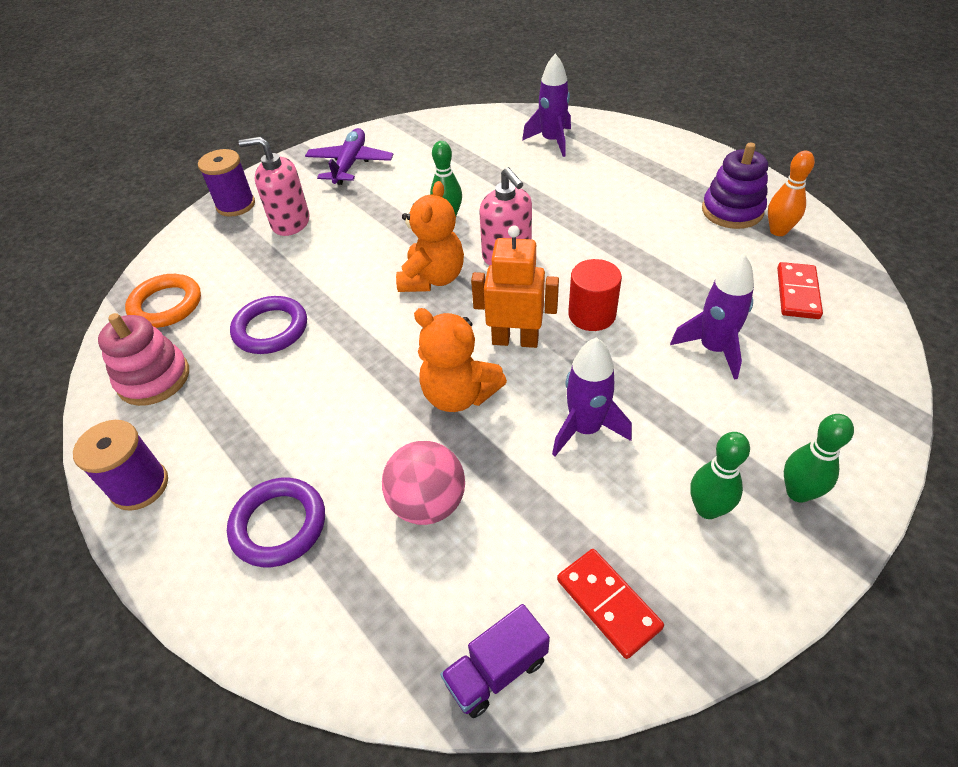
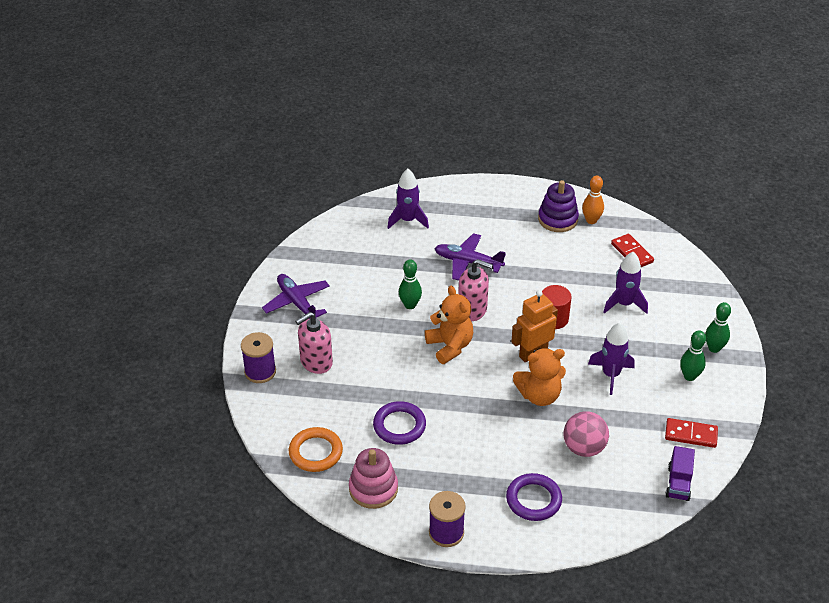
camera: 45 degrees left, 5 degrees down
none -> purple plane [434,233,506,280]

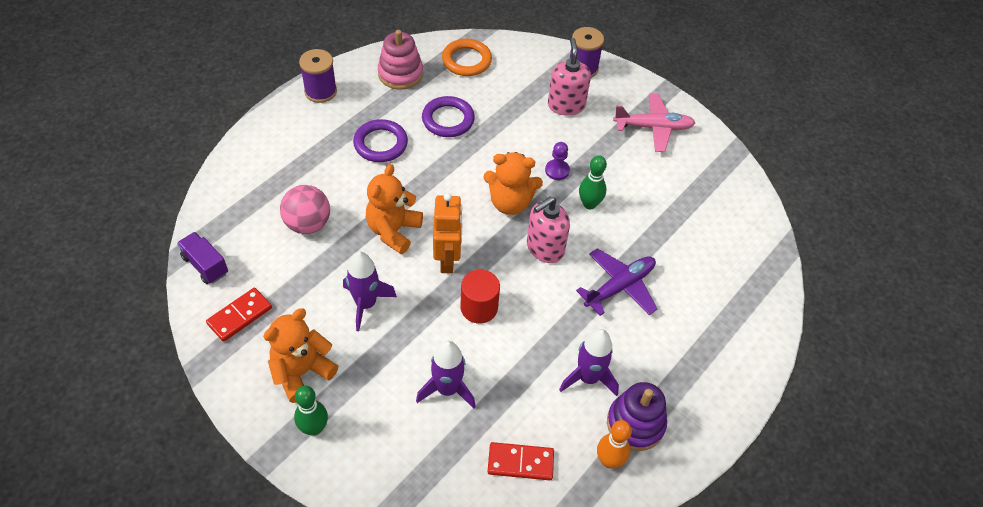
camera: 120 degrees right, 10 degrees up
purple plane [262,274,330,319] -> pink plane [613,93,695,152]
purple rocket [387,169,429,229] -> purple rocket moved to [559,329,619,396]
purple ring [506,473,562,521] -> purple ring moved to [353,119,408,162]
green bowling pin [680,330,706,381] -> orange teddy bear [263,308,338,403]
none -> purple pawn [545,142,570,180]

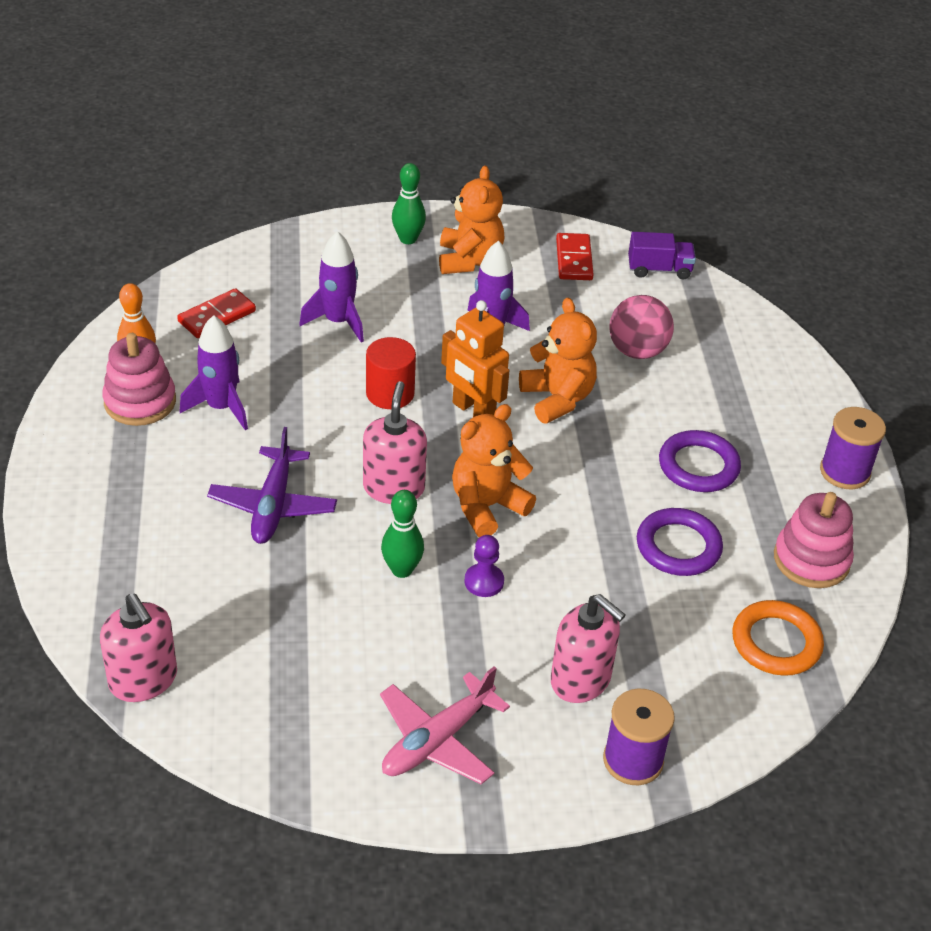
camera: 135 degrees right, 10 degrees down
purple stacking toy [607,382,667,451] -> pink stacking toy [102,333,176,426]
none -> pink soap dispenser [100,594,177,702]

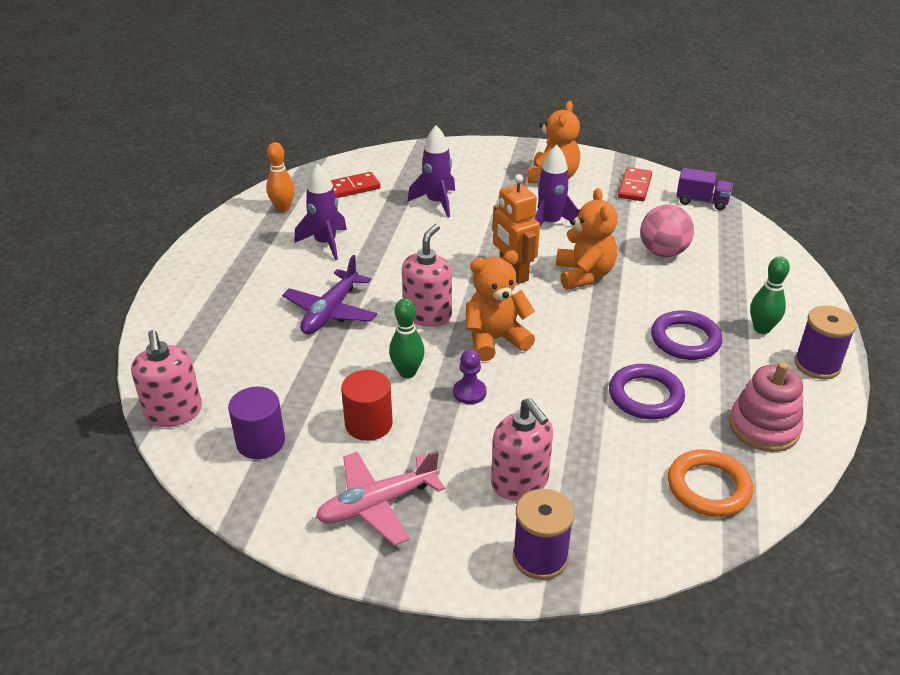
camera: 20 degrees right, 5 degrees down
pink stacking toy [102,333,176,426] -> none
red cylinder [366,337,416,409] -> red cylinder moved to [341,370,393,441]
green bowling pin [392,163,426,244] -> green bowling pin moved to [750,256,790,334]
none -> purple cylinder [228,387,285,459]

